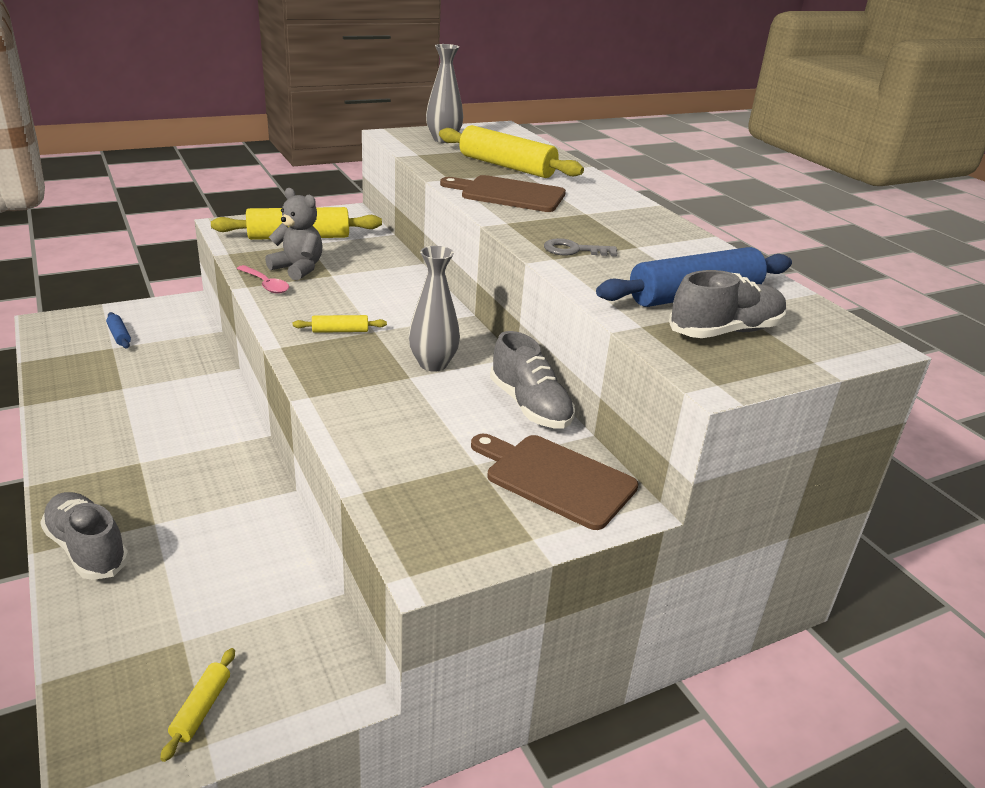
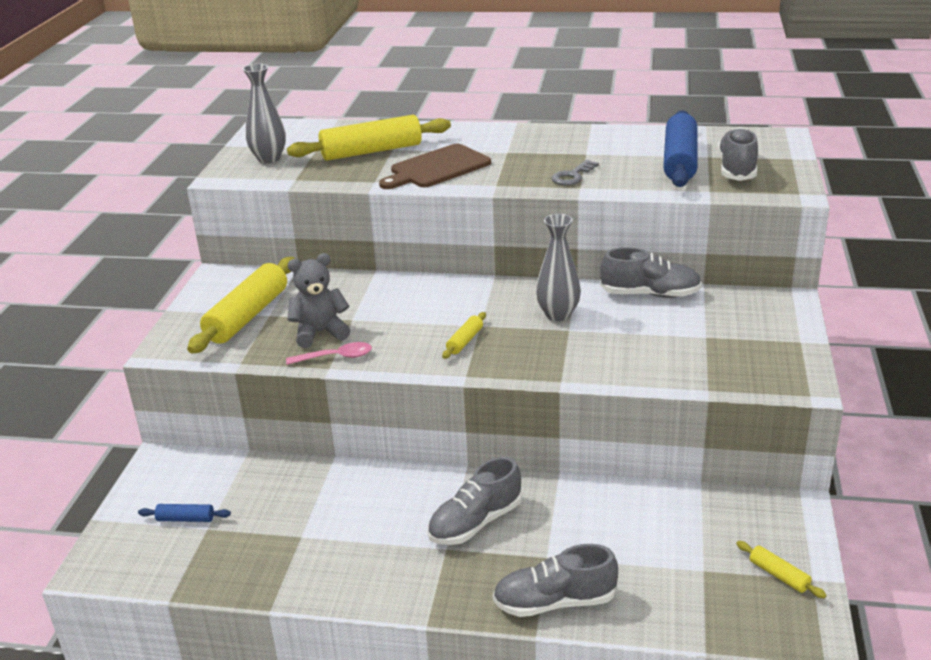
camera: 50 degrees left, 0 degrees up
brown cutting board [471,434,638,530] -> none
none -> grey shoe [427,457,522,545]

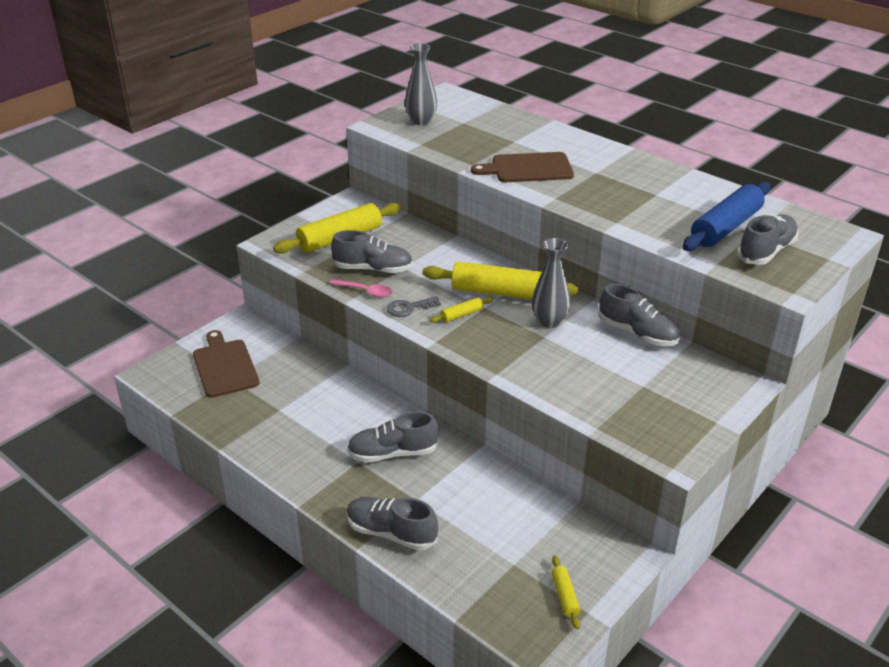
camera: 30 degrees right, 5 degrees up
blue rolling pin [138,504,231,522] -> brown cutting board [193,330,259,398]
yellow rolling pin [287,115,451,161] -> yellow rolling pin moved to [422,261,578,299]
grey teddy bear [287,253,350,348] -> grey shoe [331,230,413,273]
grey key [551,160,599,186] -> grey key moved to [387,296,441,317]

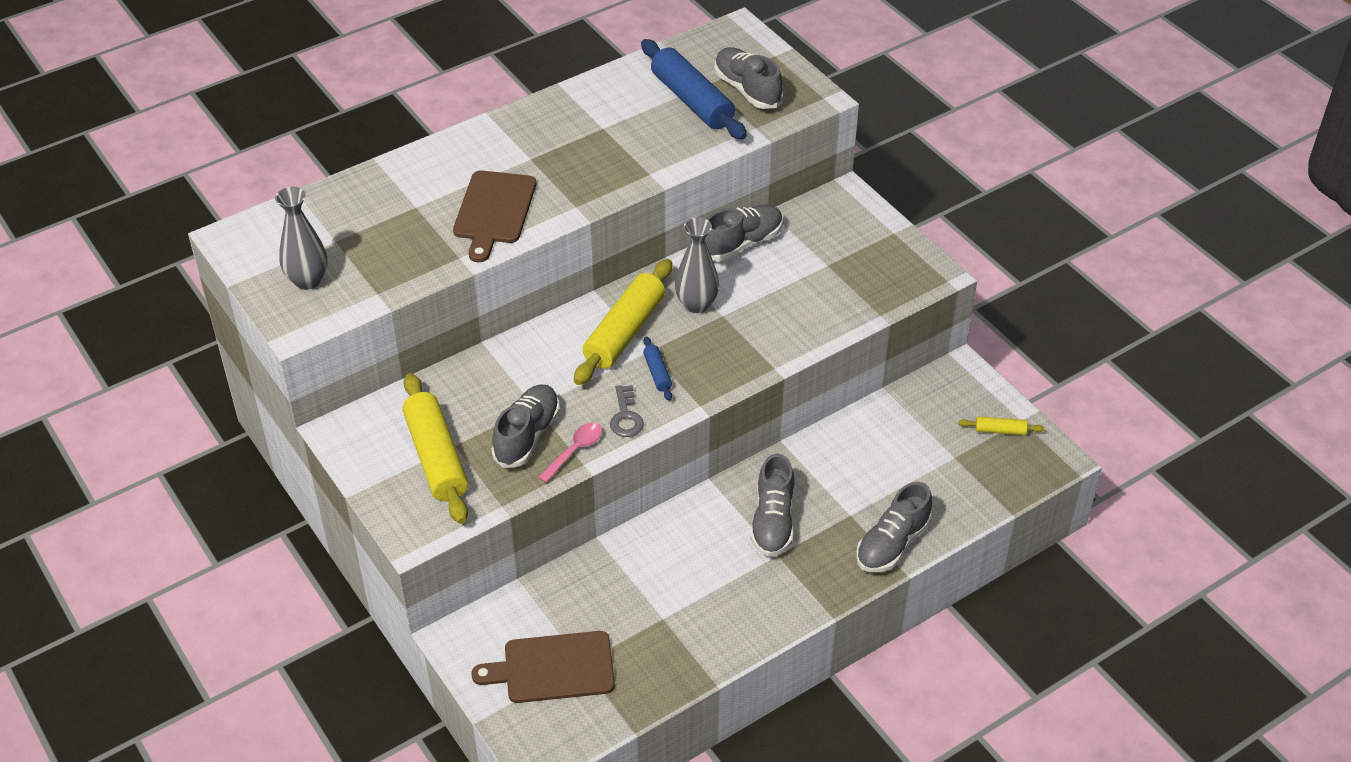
camera: 75 degrees left, 10 degrees up
yellow rolling pin [430,297,493,323] -> blue rolling pin [643,336,672,401]

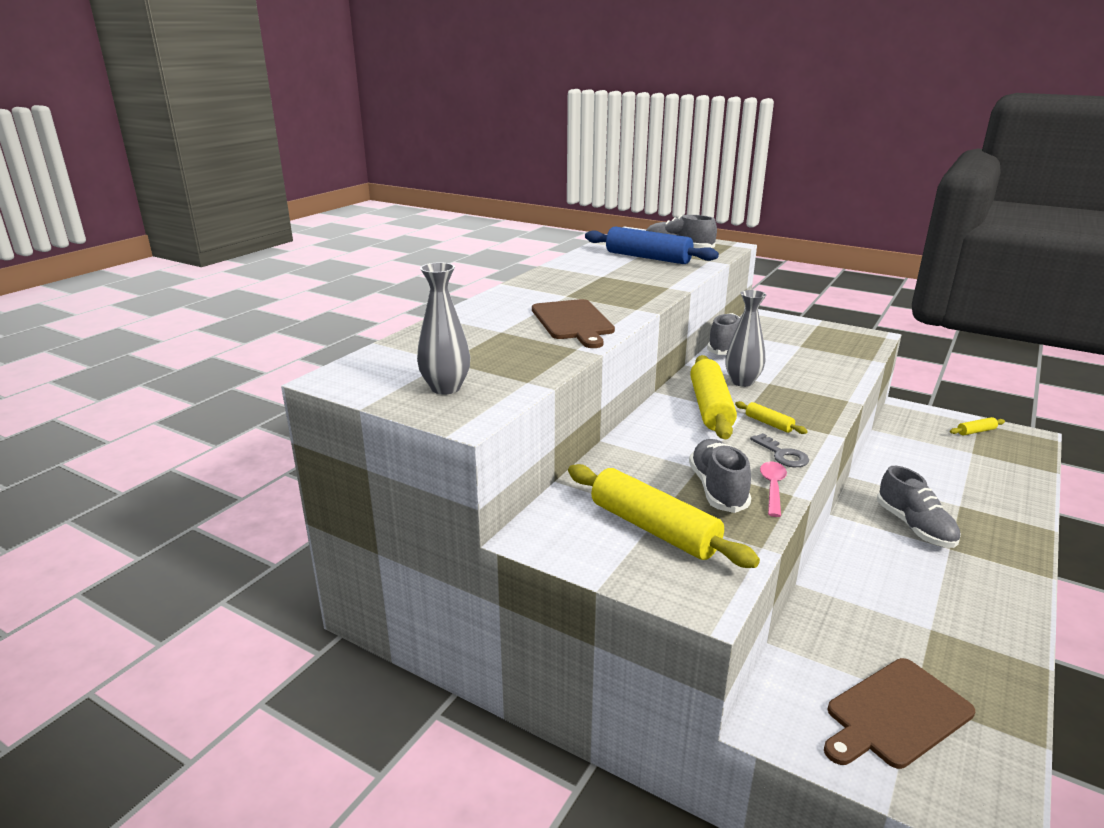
camera: 25 degrees left, 20 degrees down
blue rolling pin [643,336,672,401] -> yellow rolling pin [735,401,808,434]
grey shoe [856,482,932,572] -> none

